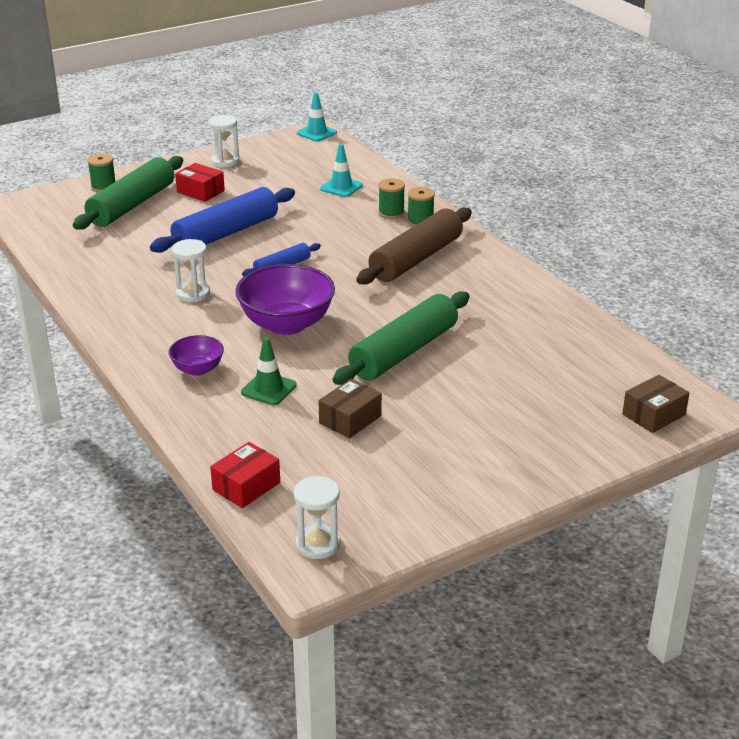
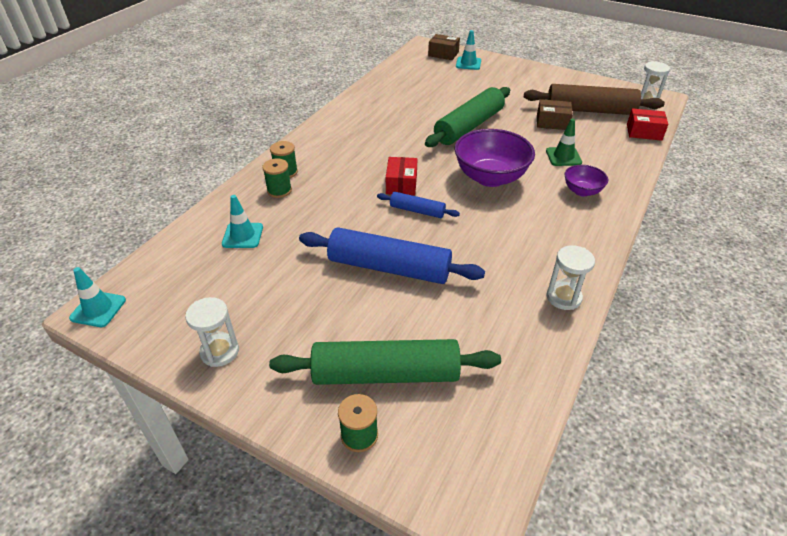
camera: 120 degrees left, 10 degrees up
white hourglass [172,239,210,302] -> white hourglass moved to [546,245,595,310]
red box [175,163,225,202] -> red box moved to [386,157,417,196]
green rolling pin [333,292,470,385] -> green rolling pin turned 60 degrees counterclockwise [425,87,510,147]
brown rolling pin [356,208,472,285] -> brown rolling pin moved to [524,84,665,115]
none -> turquoise traffic cone [456,30,481,70]

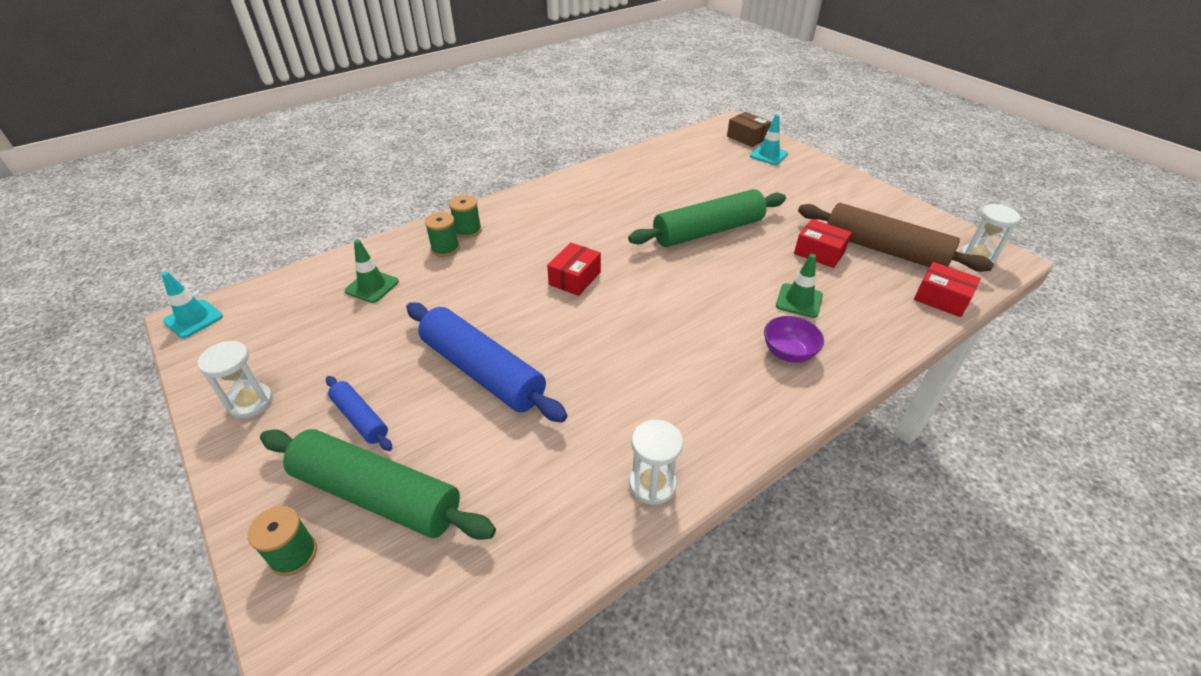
camera: 25 degrees right, 0 degrees up
turquoise traffic cone [222,195,263,248] -> green traffic cone [345,240,399,303]
blue rolling pin [377,192,460,218] -> blue rolling pin moved to [326,376,392,451]
purple bowl [455,129,535,187] -> none
brown box [537,99,573,130] -> red box [794,219,852,268]

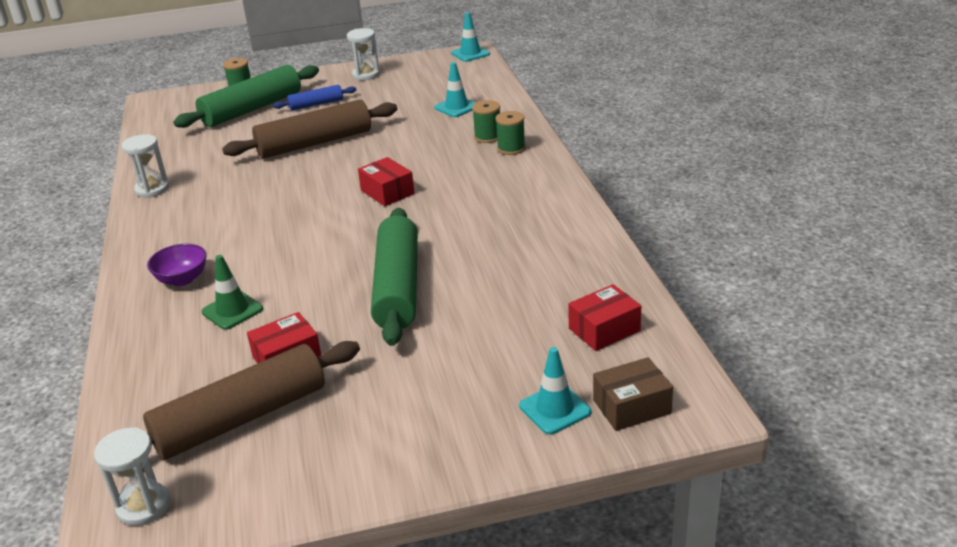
camera: 115 degrees right, 10 degrees down
green traffic cone [345,240,399,303] -> turquoise traffic cone [434,62,476,117]
blue rolling pin [406,302,567,422] -> brown rolling pin [222,100,397,158]
red box [914,262,981,317] -> red box moved to [568,284,641,351]

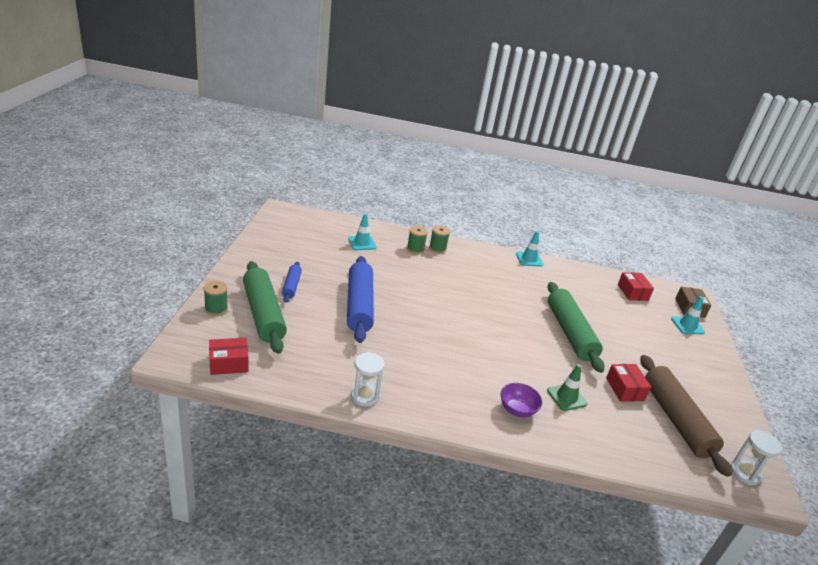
camera: 75 degrees left, 0 degrees up
brown rolling pin [222,100,397,158] -> blue rolling pin [347,256,374,343]
white hourglass [347,28,380,80] -> none
red box [358,157,415,206] -> red box moved to [209,338,249,375]
green rolling pin [371,208,418,346] -> green rolling pin turned 60 degrees clockwise [547,282,604,373]
turquoise traffic cone [451,12,490,62] -> turquoise traffic cone moved to [516,231,543,267]

